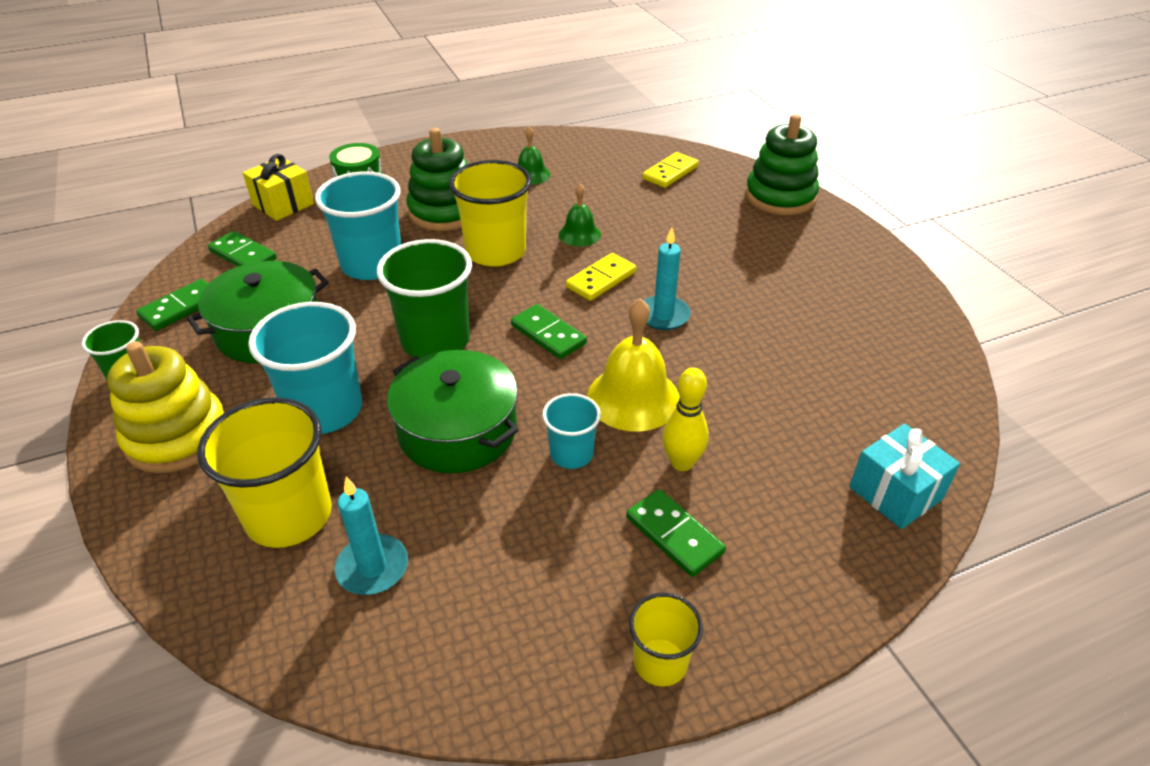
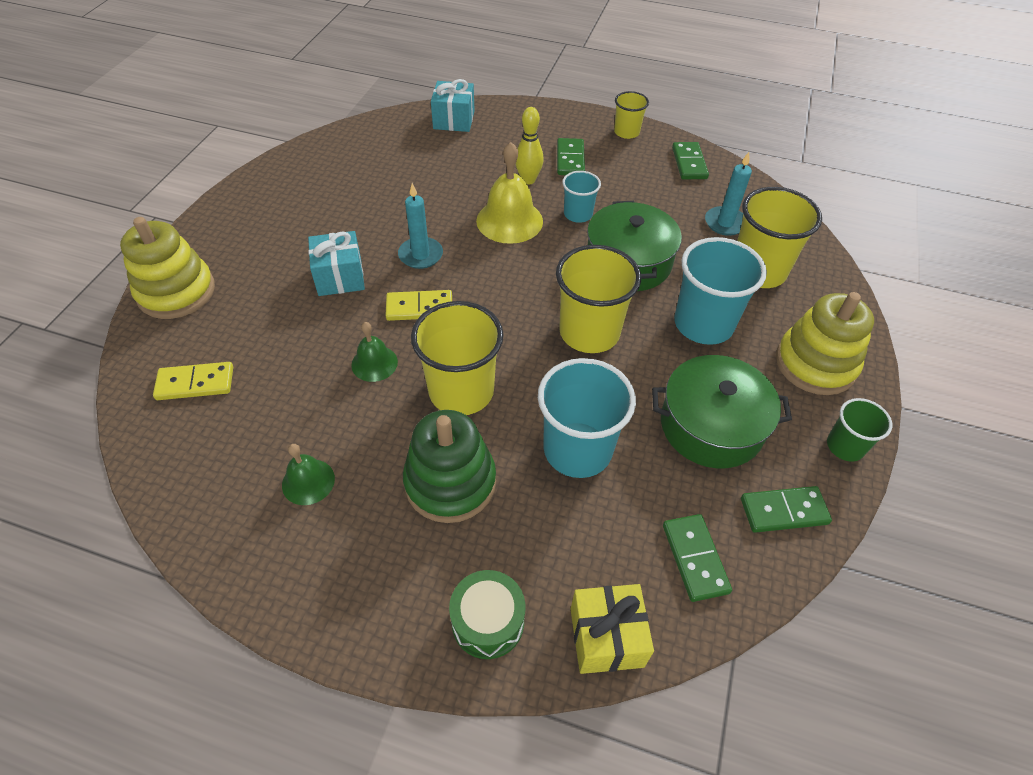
camera: 140 degrees left, 10 degrees up
green cup [377,239,472,358] -> yellow cup [556,245,641,353]
green domino [511,304,587,359] -> green domino moved to [672,142,709,179]
green stacking toy [745,114,819,215] -> yellow stacking toy [120,217,215,319]
none -> turquoise gift [308,231,365,296]

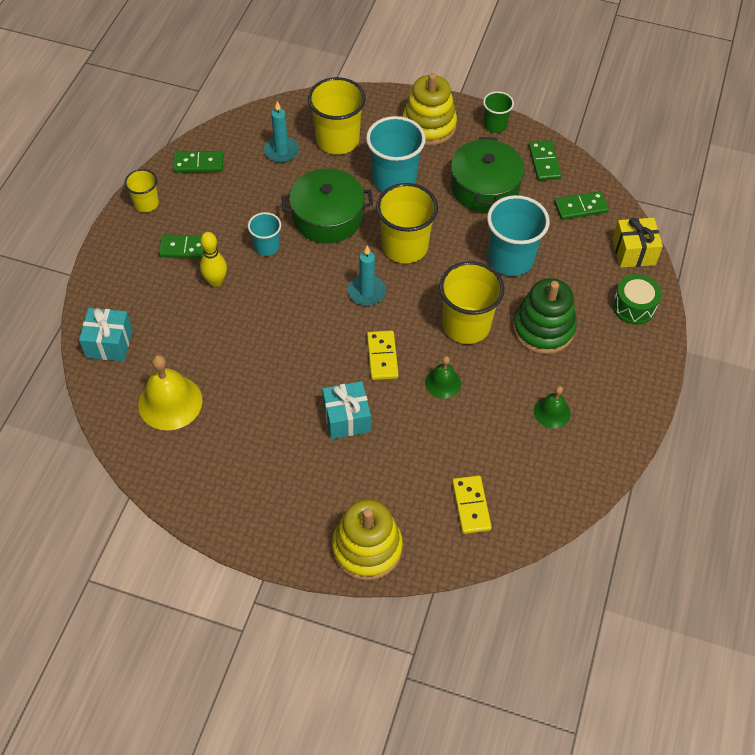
camera: 90 degrees left, 5 degrees up
turquoise candle [398,183,443,269] -> turquoise candle moved to [348,246,386,306]
yellow bell [476,142,543,244] -> yellow bell moved to [138,355,203,430]

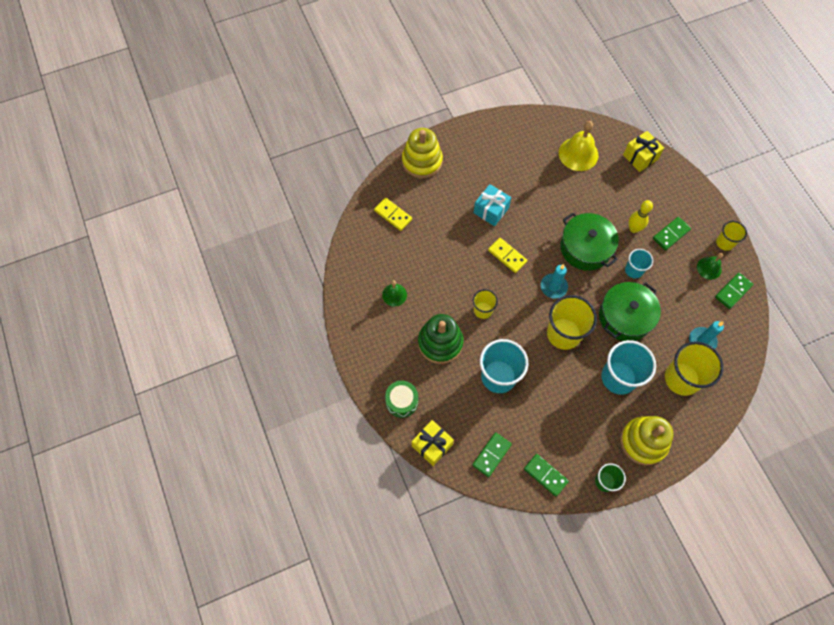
camera: 140 degrees right, 10 degrees up
turquoise gift [79,308,133,361] -> yellow gift [623,131,664,172]
green bell [425,356,461,399] -> green bell moved to [697,253,723,280]
yellow cup [439,261,504,344] -> yellow cup [473,289,498,319], size x0.55
green pot [451,137,525,213] -> green pot moved to [560,213,619,271]

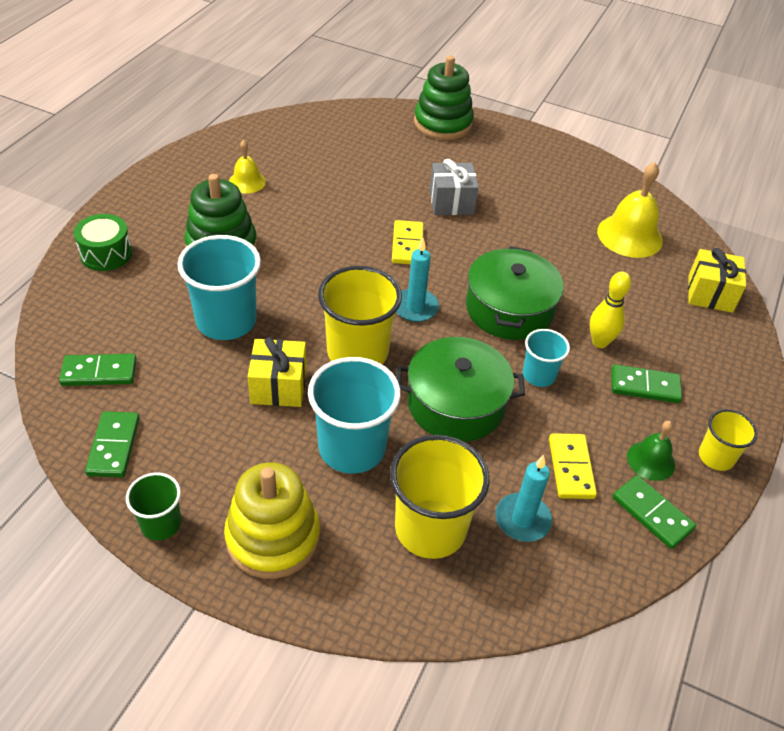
camera: 45 degrees right, 20 degrees down
yellow domino [374,198,412,231] -> yellow domino moved to [549,433,597,499]
green bell [382,280,407,307] -> yellow bell [229,140,266,193]
yellow stacking toy [402,128,443,178] -> green stacking toy [414,55,474,140]
yellow gift [412,420,454,466] -> yellow gift moved to [248,337,306,407]
yellow cup [473,289,498,319] -> none
turquoise gift [474,184,511,226] -> grey gift [430,159,479,215]
green domino [715,273,753,309] -> green domino turned 45 degrees clockwise [613,475,696,549]

